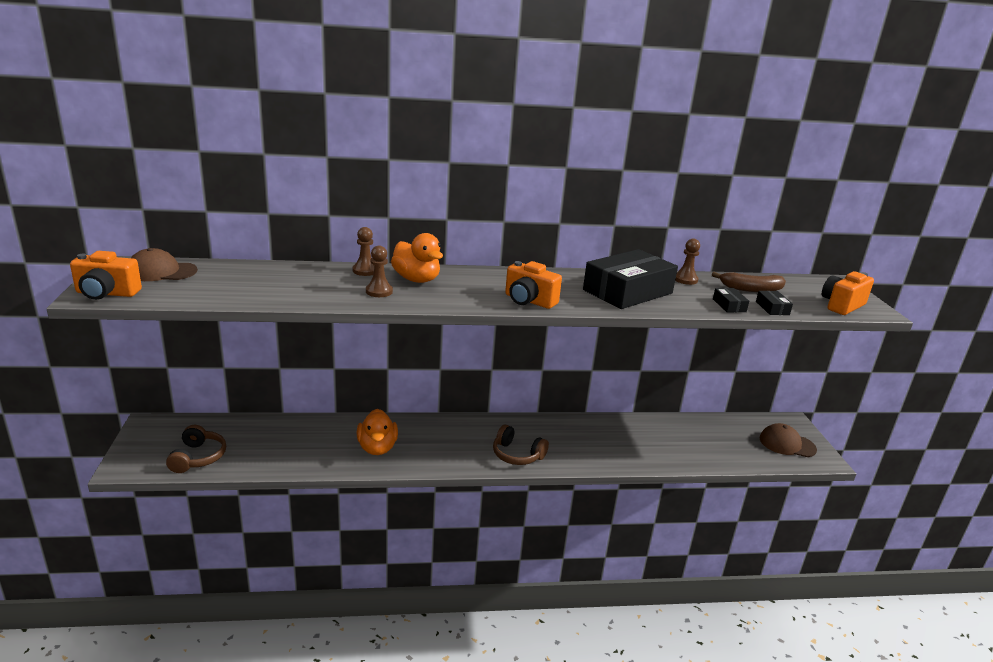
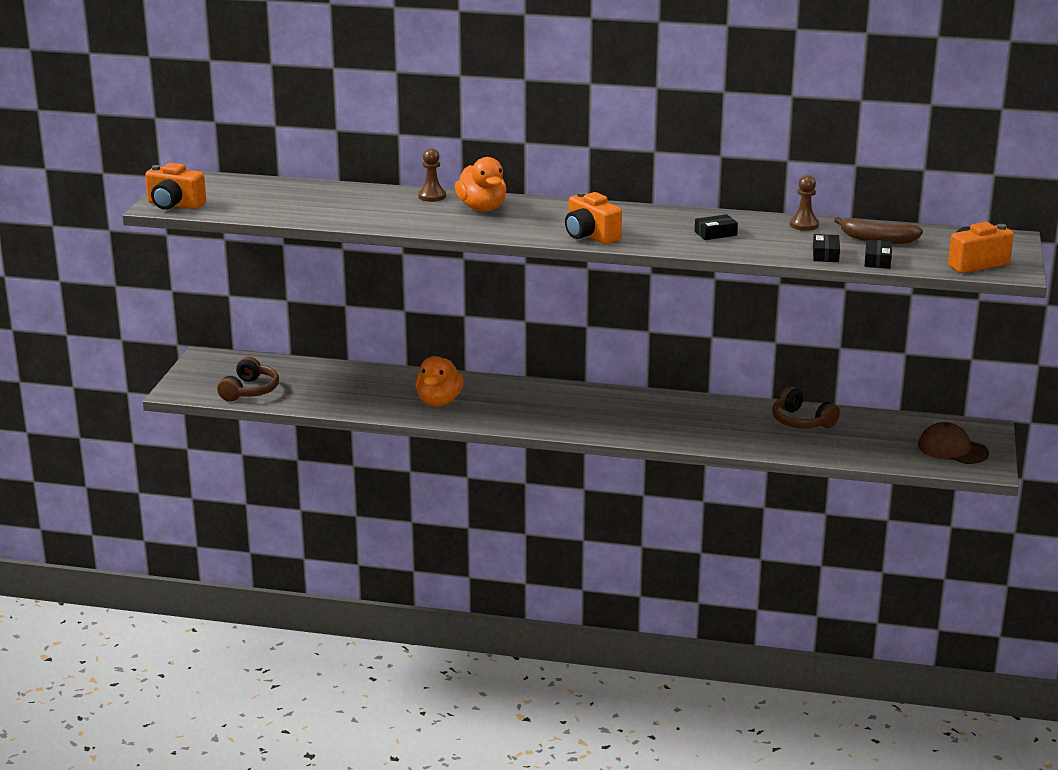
camera: 20 degrees right, 0 degrees up
brown cap [131,248,198,281] -> none
brown pawn [366,245,393,297] -> none
brown headphones [493,424,549,465] -> brown headphones moved to [772,386,840,428]
black box [583,249,678,309] -> black box [695,214,738,240], size x0.40

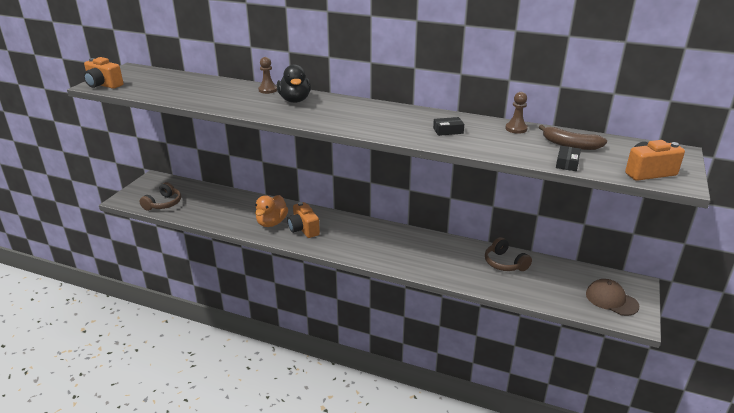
camera: 10 degrees right, 5 degrees up
orange duck [455,157,507,211] -> black duck [277,64,311,103]
orange camera [565,191,622,244] -> orange camera moved to [287,202,320,238]
black box [813,234,840,262] -> none

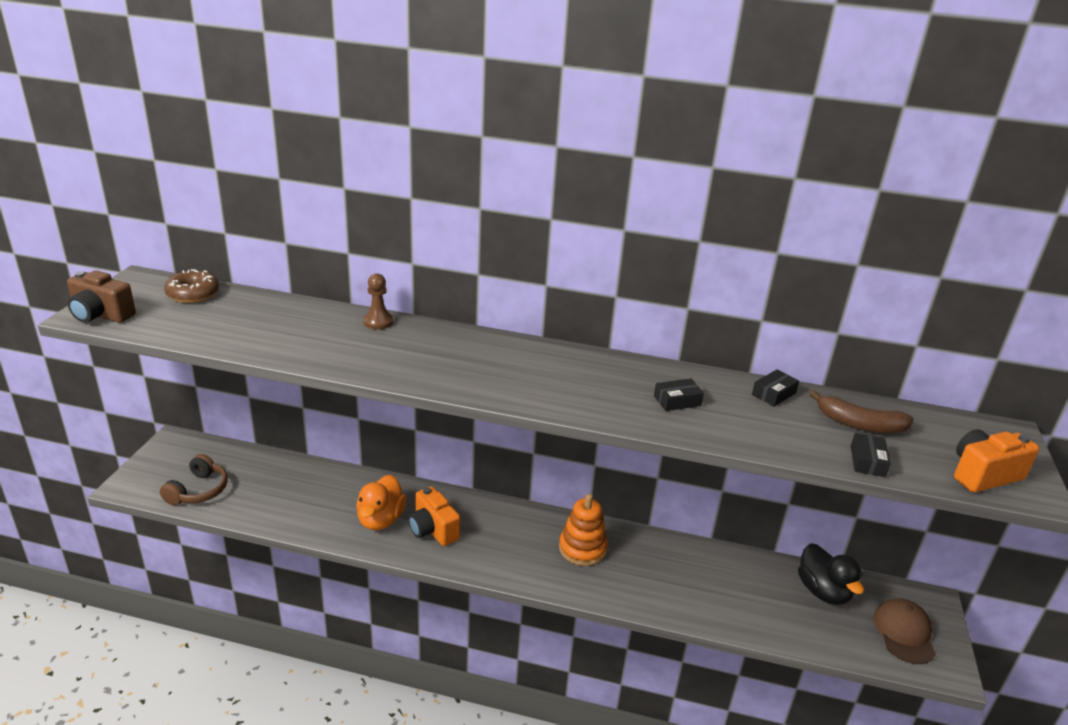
camera: 10 degrees left, 0 degrees up
orange camera [83,57,123,89] -> brown camera [67,270,136,323]
black duck [277,64,311,103] -> black duck moved to [798,543,864,605]
brown headphones [485,237,532,271] -> none
brown pawn [505,92,528,134] -> black box [752,370,799,407]
brown cap [586,279,639,316] -> brown cap turned 60 degrees clockwise [873,598,936,664]
none -> brown donut [164,269,219,303]
none -> orange stacking toy [559,494,608,566]

